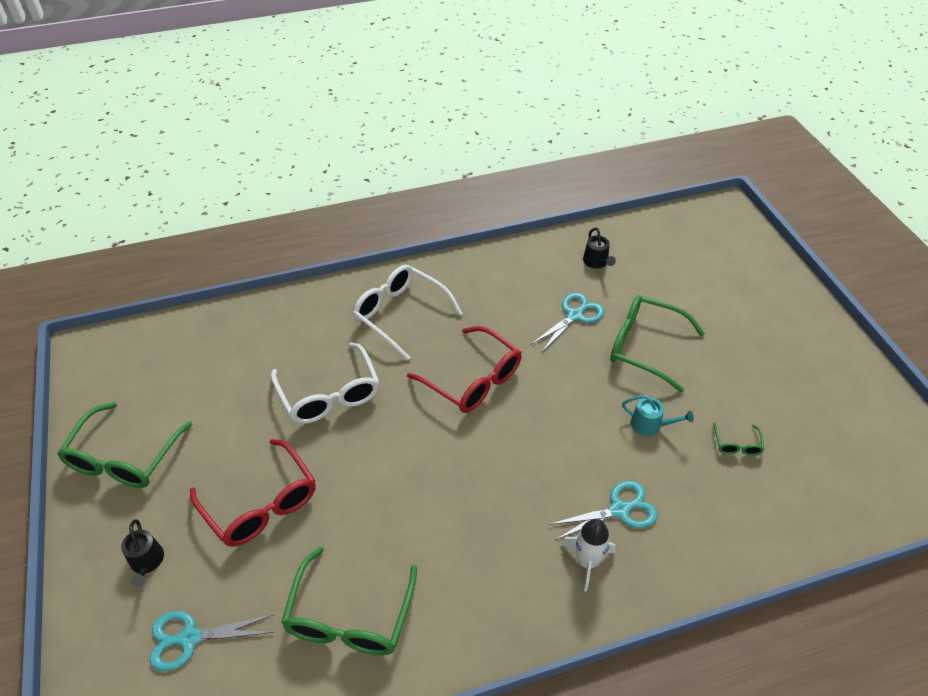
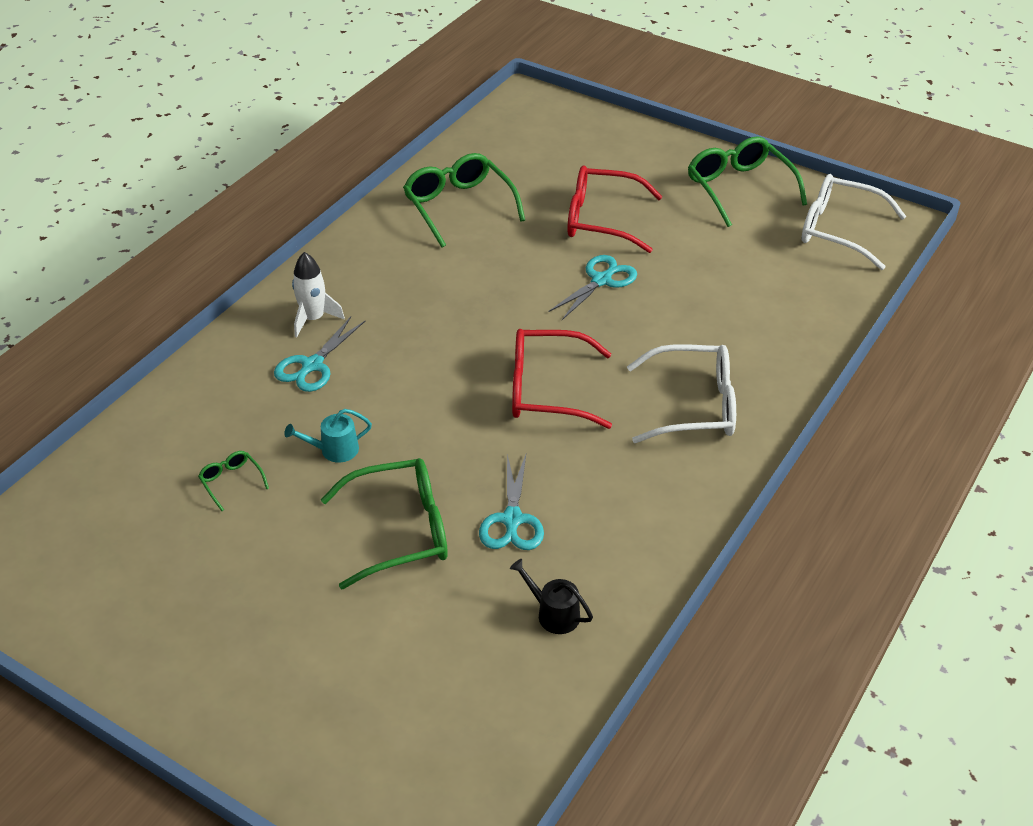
camera: 140 degrees right, 5 degrees down
black watering can [121,519,164,587] -> none
turquoise scissors [149,611,274,671] -> turquoise scissors moved to [548,255,637,320]
white glasses [271,343,379,424] -> white glasses moved to [802,174,906,270]

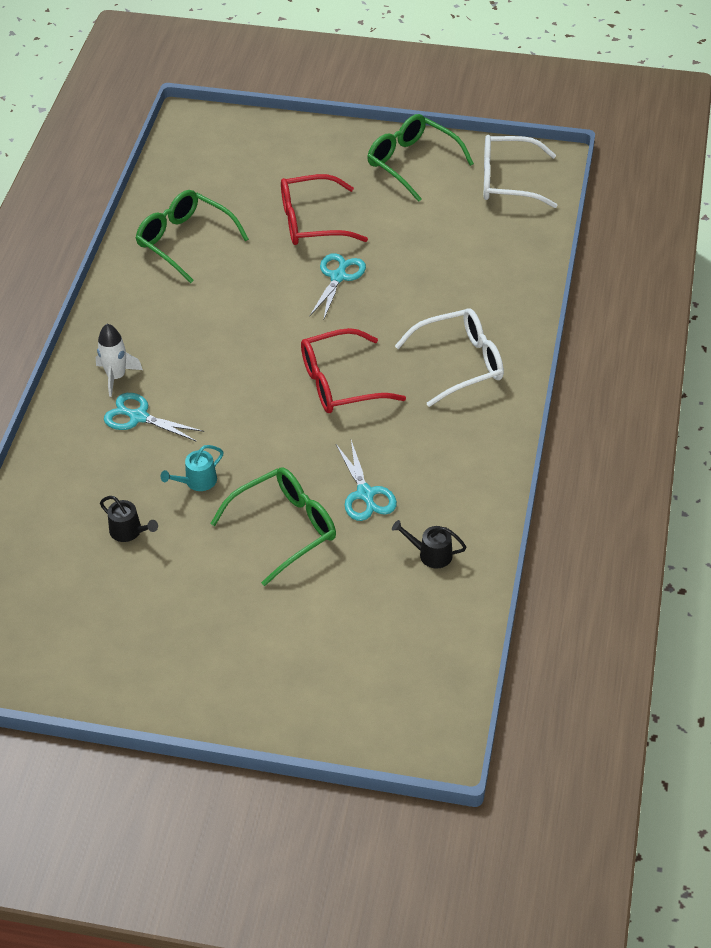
camera: 20 degrees left, 5 degrees up
green glasses [198,451,269,511] -> black watering can [100,496,158,542]
turquoise scissors [274,317,365,392] -> turquoise scissors turned 105 degrees clockwise [104,393,204,442]

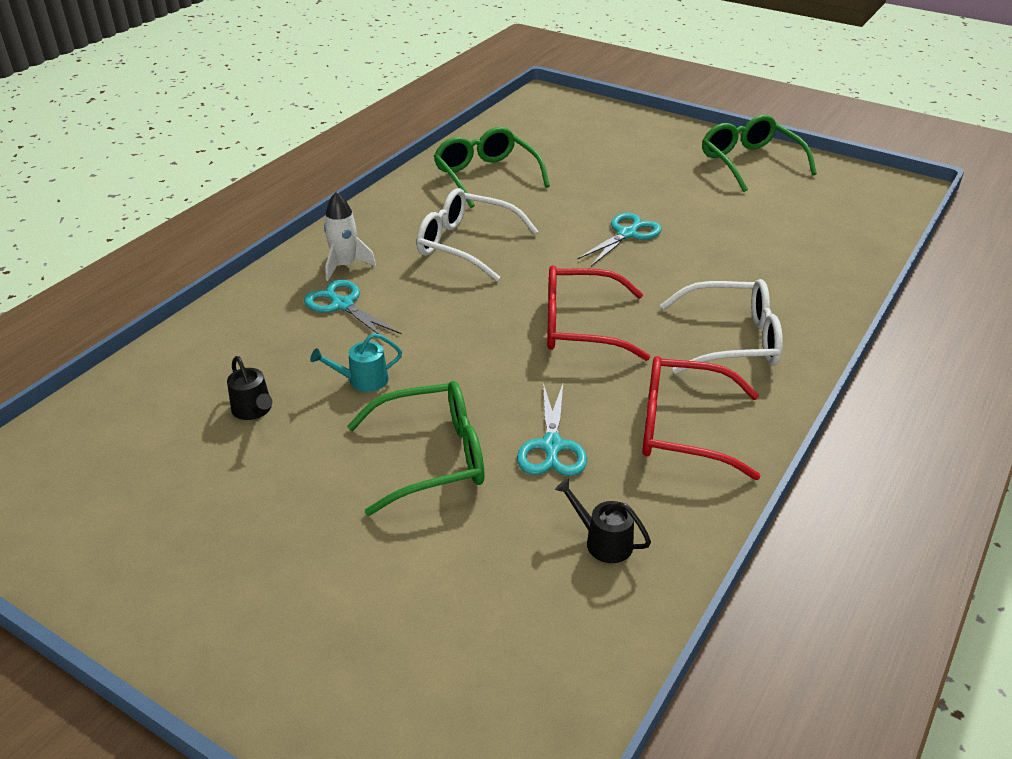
camera: 20 degrees right, 10 degrees down
red glasses [281,174,368,245] -> red glasses moved to [642,356,761,480]
white glasses [484,135,558,208] -> white glasses moved to [417,188,539,281]

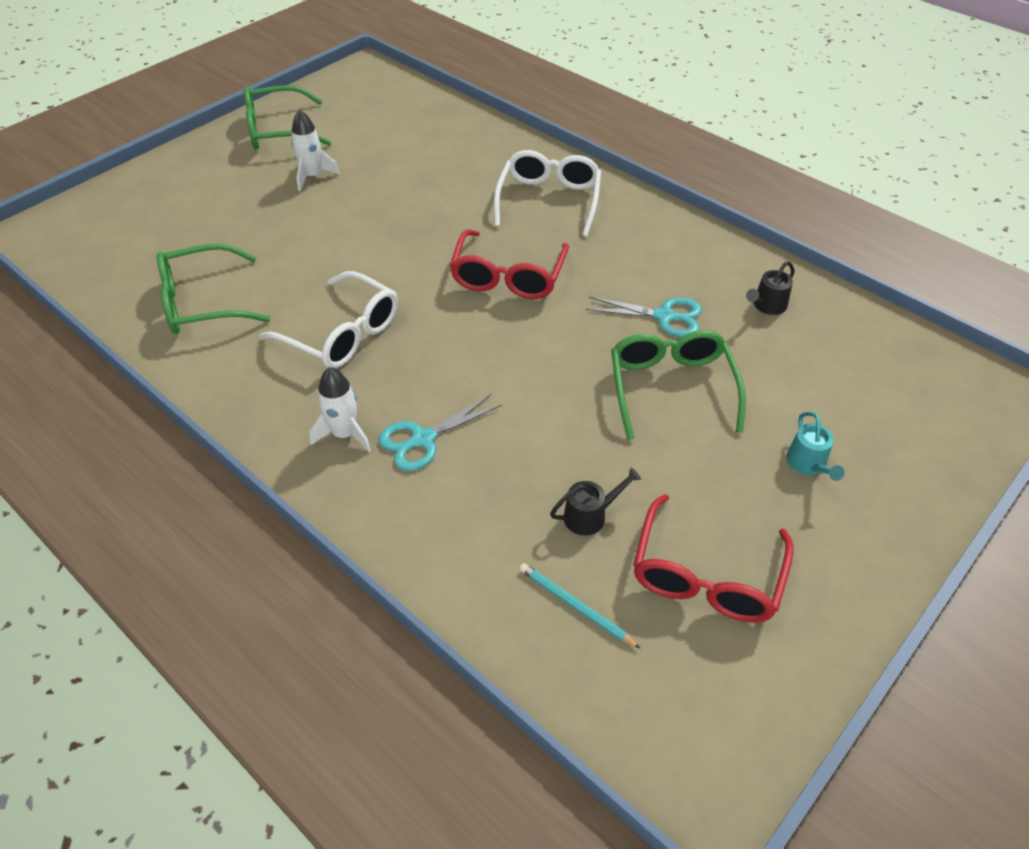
camera: 80 degrees left, 10 degrees up
turquoise watering can [310,333,402,392] -> turquoise watering can moved to [786,412,845,481]
white glasses [417,188,539,281] -> white glasses turned 90 degrees counterclockwise [260,271,398,368]
turquoise scissors [577,213,662,266] -> none
red glasses [642,356,761,480] -> red glasses moved to [633,494,794,623]
none -> white rocket [291,109,340,191]
none -> turquoise pencil [519,563,641,649]

